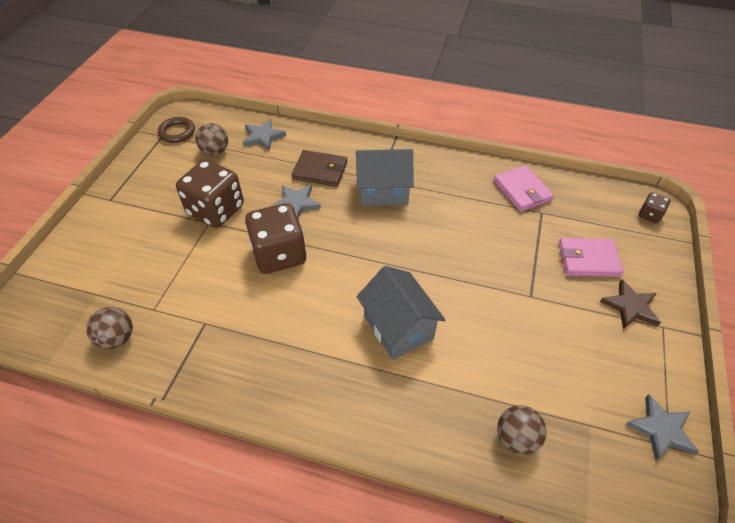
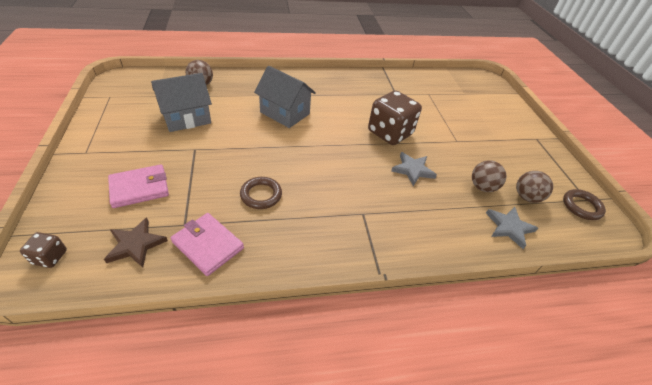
camera: 150 degrees right, 5 degrees down
brown ball [86,307,133,349] -> brown ball moved to [472,160,507,192]
brown dice [176,160,244,228] -> none
brown wallet [292,150,347,187] -> none
grey house [356,149,414,206] -> grey house moved to [151,73,212,132]
brown star [600,279,661,329] -> brown star moved to [104,217,168,268]
grey star [625,394,699,461] -> none
none -> brown ring [240,177,282,209]

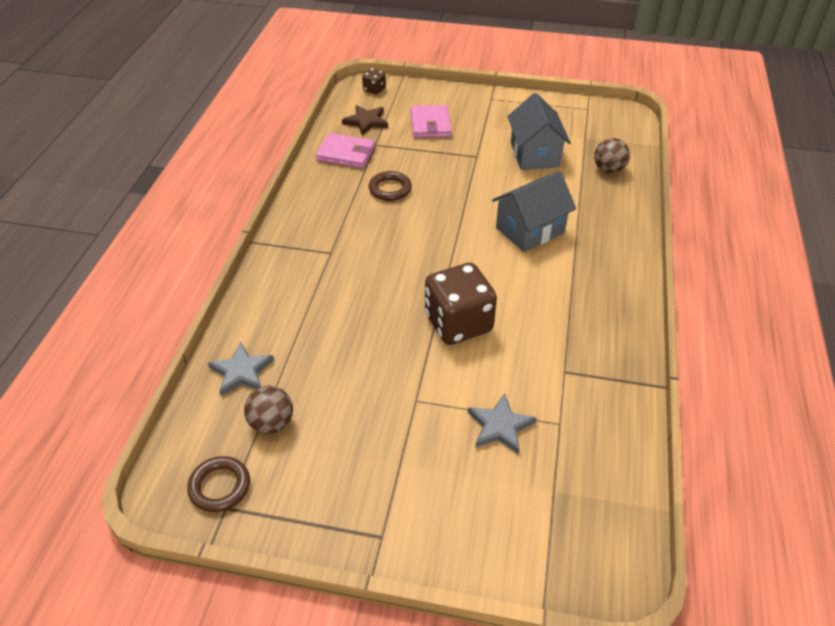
camera: 115 degrees right, 0 degrees up
pink wallet [170,213,244,276] -> pink wallet turned 45 degrees clockwise [316,133,375,168]
grey star [391,152,437,186] -> grey star moved to [468,393,536,454]
brown ball [472,160,507,192] -> none

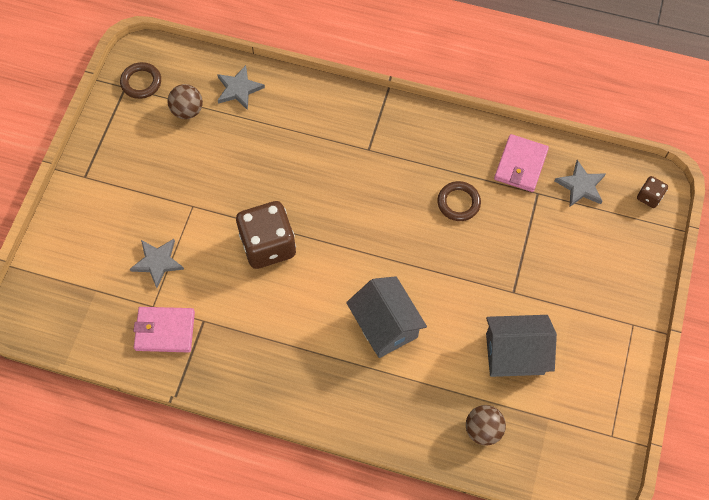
camera: 95 degrees right, 20 degrees up
brown star [342,105,388,136] -> grey star [554,160,606,207]
pink wallet [411,105,452,138] -> pink wallet moved to [133,307,195,352]

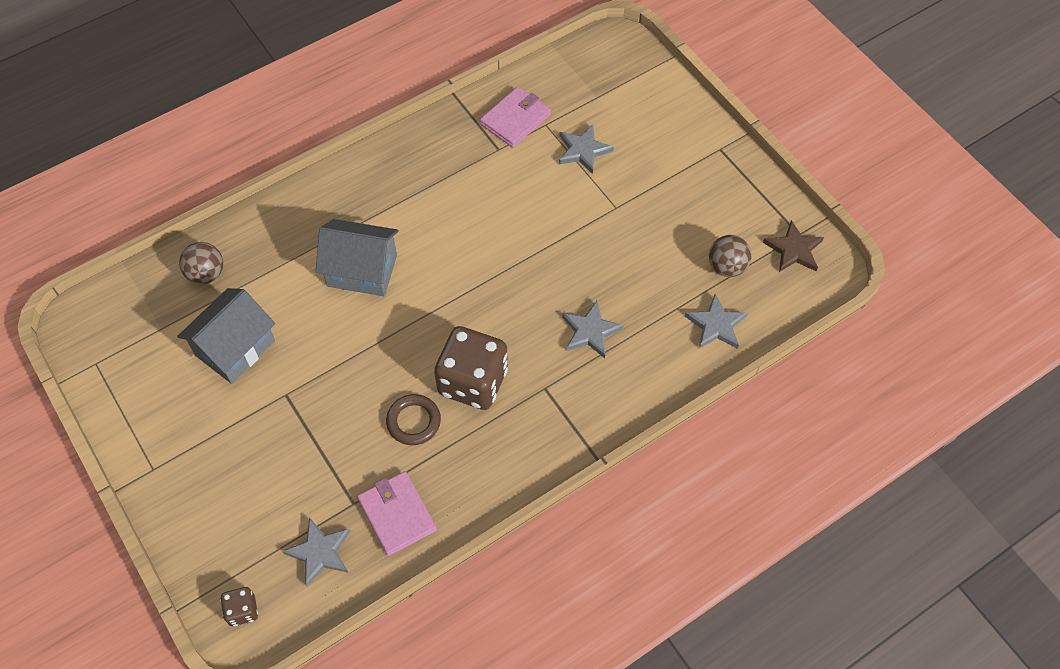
camera: 130 degrees right, 5 degrees down
brown ring [120,62,161,99] -> brown star [763,220,824,272]
brown dice [236,201,296,269] -> brown dice moved to [434,326,508,410]
none -> grey star [562,301,624,358]

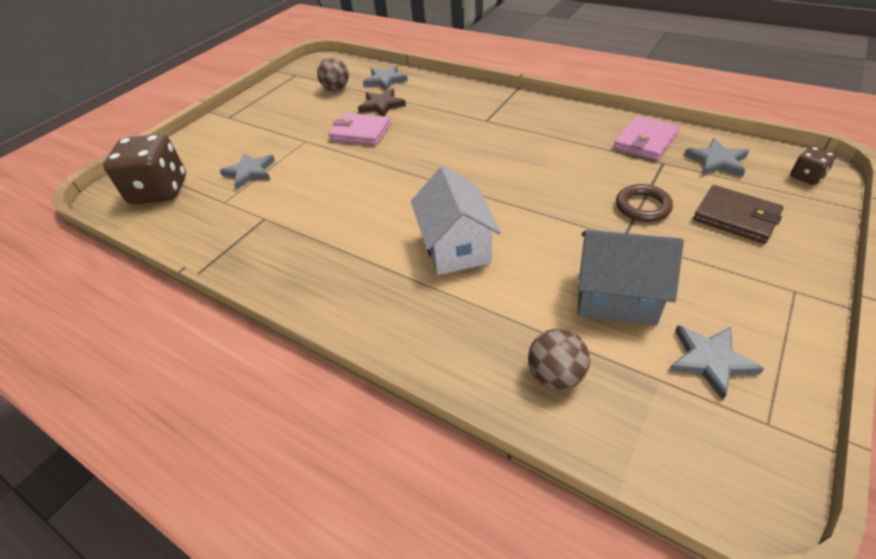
camera: 110 degrees left, 15 degrees down
grey house [315,219,399,296] -> white house [411,166,501,275]
brown ring [386,394,441,445] -> brown ring moved to [616,184,673,222]
brown dice [434,326,508,410] -> brown dice moved to [103,134,186,204]
pink wallet [480,87,551,148] -> pink wallet moved to [328,113,391,145]
grey star [562,301,624,358] -> grey star moved to [669,325,764,400]
brown star [763,220,824,272] -> brown star moved to [358,89,406,116]
none -> brown wallet [693,185,784,244]

